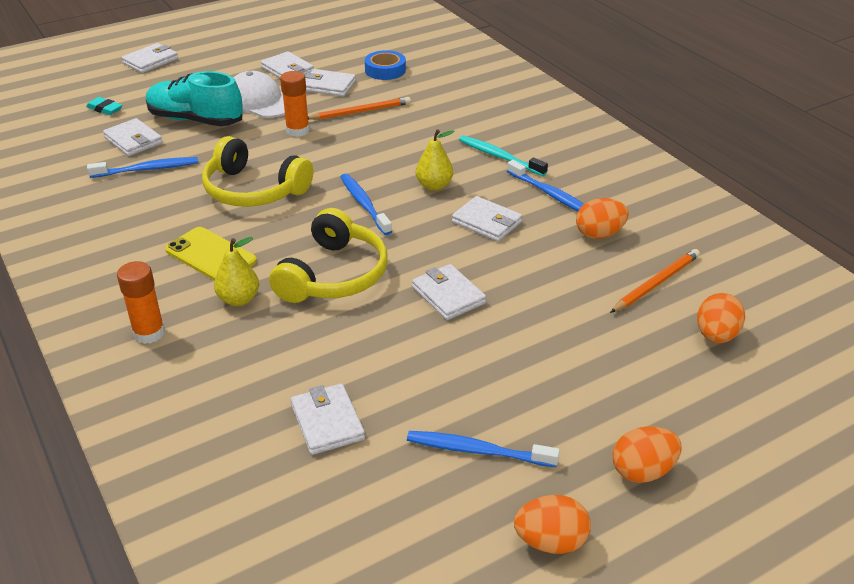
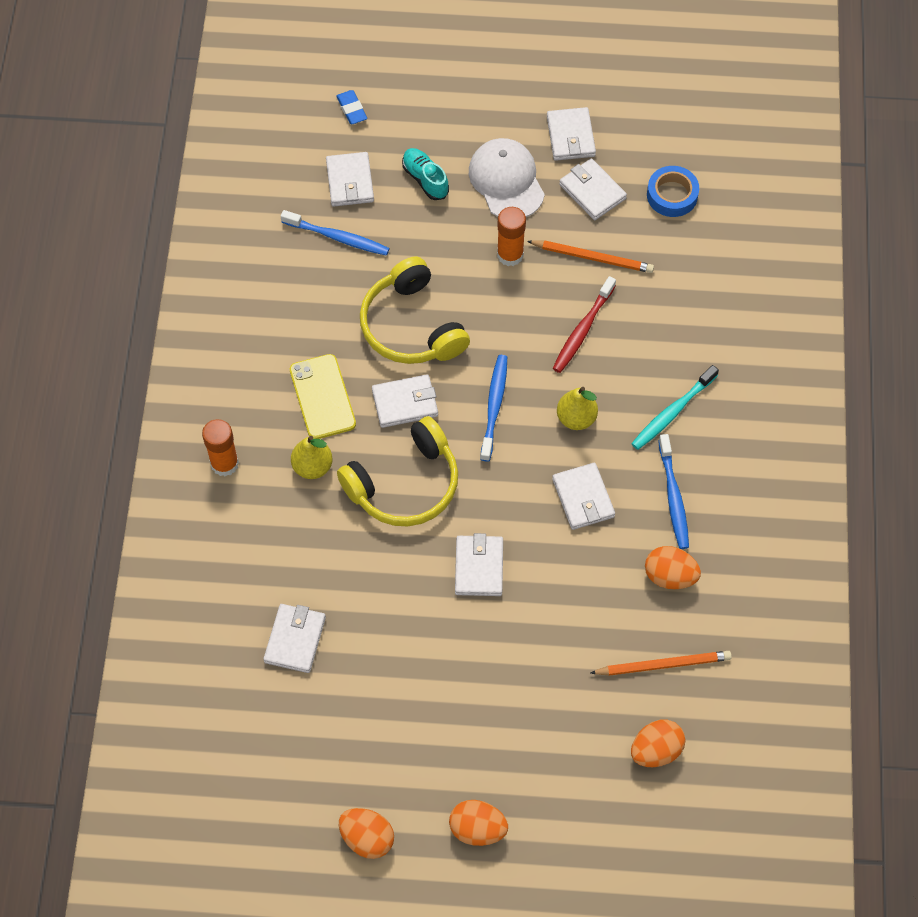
camera: 35 degrees right, 25 degrees up
turquoise eraser [86,97,122,115] -> blue eraser [336,90,367,124]
white wallet [122,43,178,73] -> white wallet moved to [372,374,438,428]
turquoise shoe [146,71,243,126] -> turquoise shoe [402,148,449,200], size x0.55
blue toothbrush [407,431,560,467] -> none
turquoise toothbrush [459,136,548,176] -> turquoise toothbrush turned 120 degrees counterclockwise [631,365,719,450]
none -> red toothbrush [553,276,616,373]

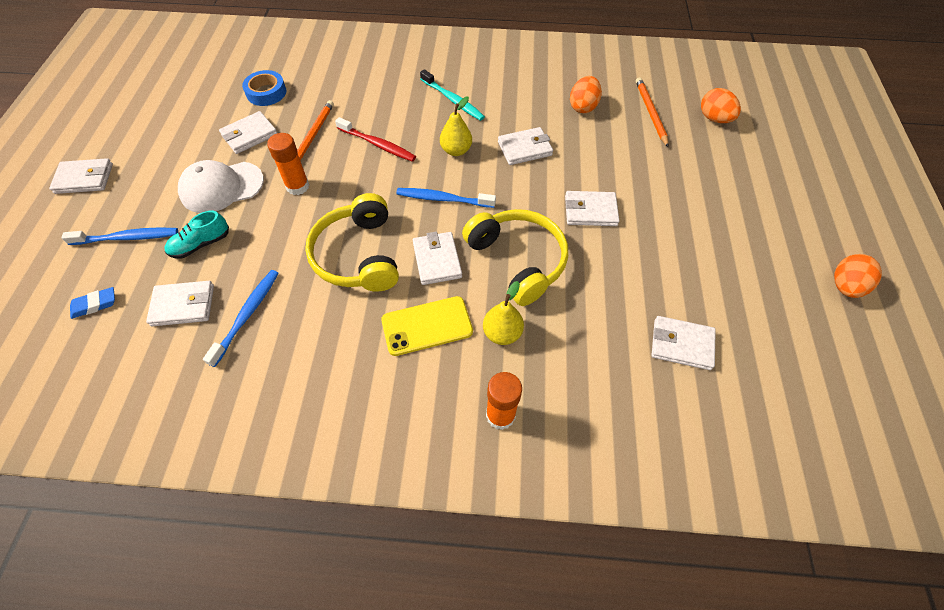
camera: 90 degrees left, 5 degrees down
yellow headphones [360,257,470,364] -> yellow headphones turned 105 degrees clockwise [305,193,399,292]
orange egg [449,800,508,846] -> none
white wallet [547,107,596,161] -> white wallet moved to [49,158,113,194]
blue toothbrush [658,434,689,549] -> blue toothbrush moved to [61,227,178,245]

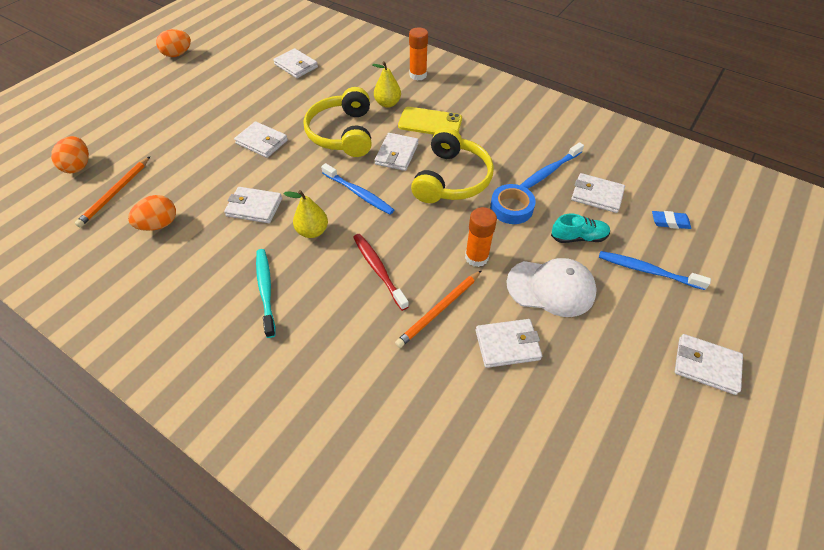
camera: 150 degrees left, 5 degrees down
blue tape [242,70,286,106] -> blue tape moved to [490,184,536,224]

